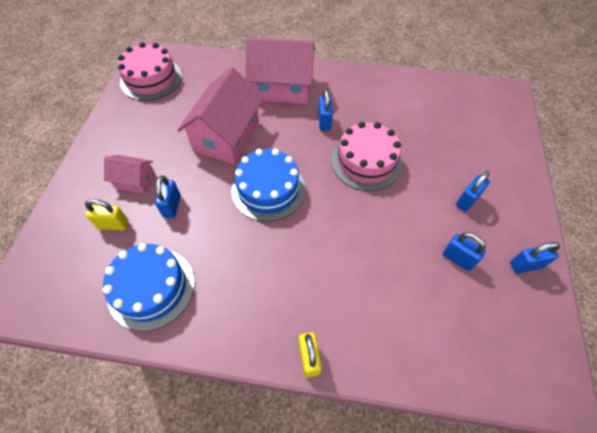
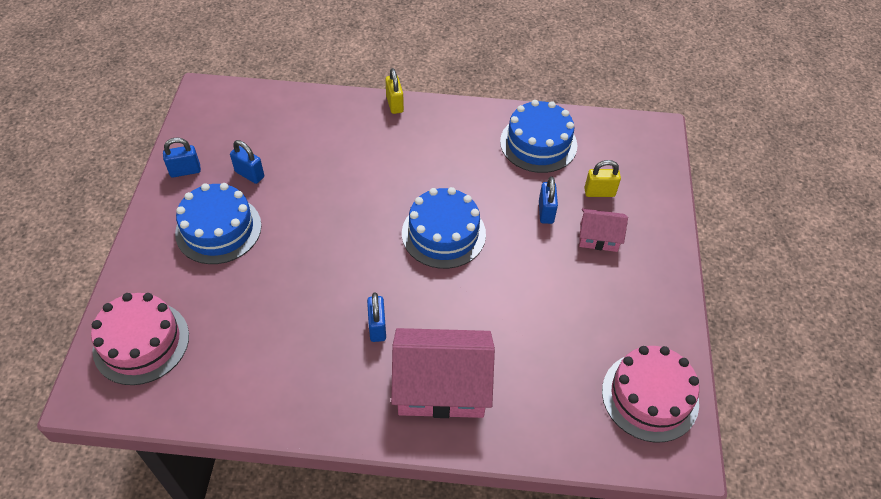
camera: 175 degrees right, 5 degrees down
pink house [177,67,263,164] -> none
pink cake [331,122,402,191] -> pink cake moved to [91,293,189,385]
blue padlock [456,171,490,212] -> blue cake [175,183,262,264]

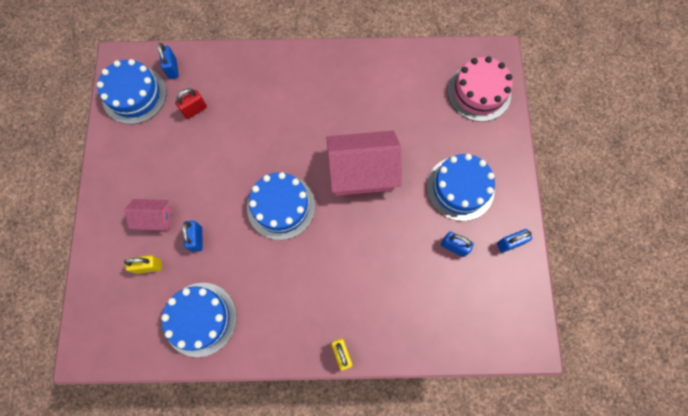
camera: 175 degrees right, 20 degrees up
blue padlock [367,292,386,342] -> blue padlock moved to [158,43,179,79]
pink house [391,328,495,418] -> pink house moved to [326,131,402,196]
pink cake [602,346,699,443] -> blue cake [97,59,167,124]
none -> red padlock [175,88,207,119]

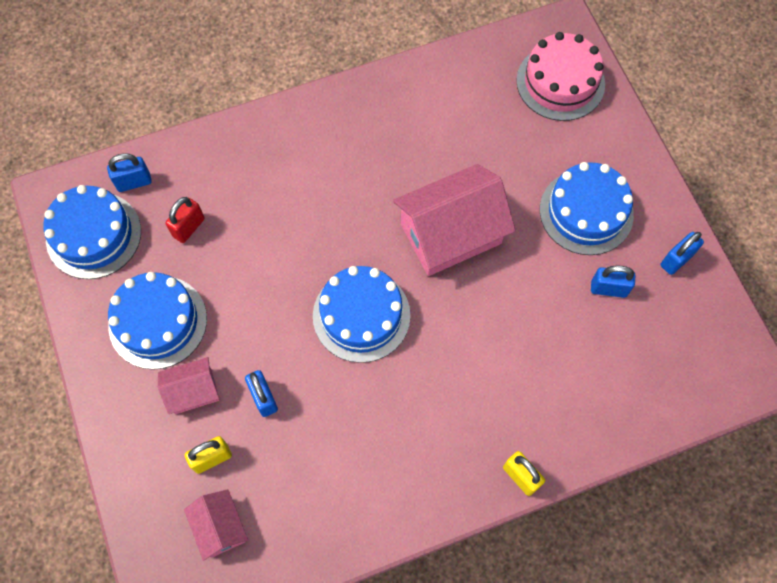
camera: 20 degrees left, 5 degrees down
blue padlock [158,43,179,79] -> blue padlock turned 75 degrees counterclockwise [107,153,152,192]
blue cake [161,283,237,357] -> blue cake moved to [108,272,207,369]
none -> pink house [184,489,248,561]

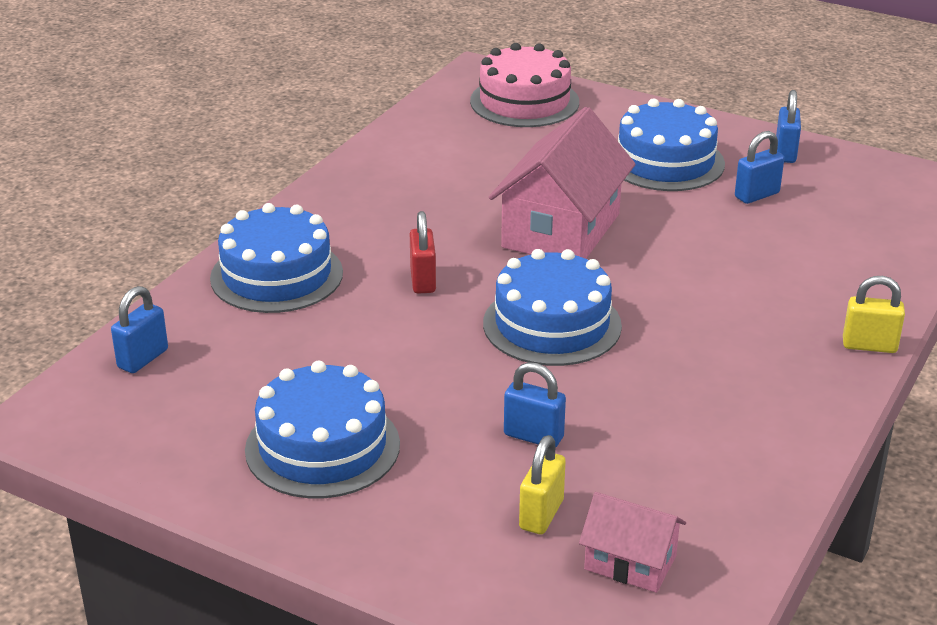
camera: 40 degrees left, 35 degrees down
blue cake [43,185,141,279] -> blue cake moved to [210,203,343,313]
pink house [158,357,219,414] -> none
red padlock [165,197,205,243] -> red padlock moved to [410,211,436,294]

